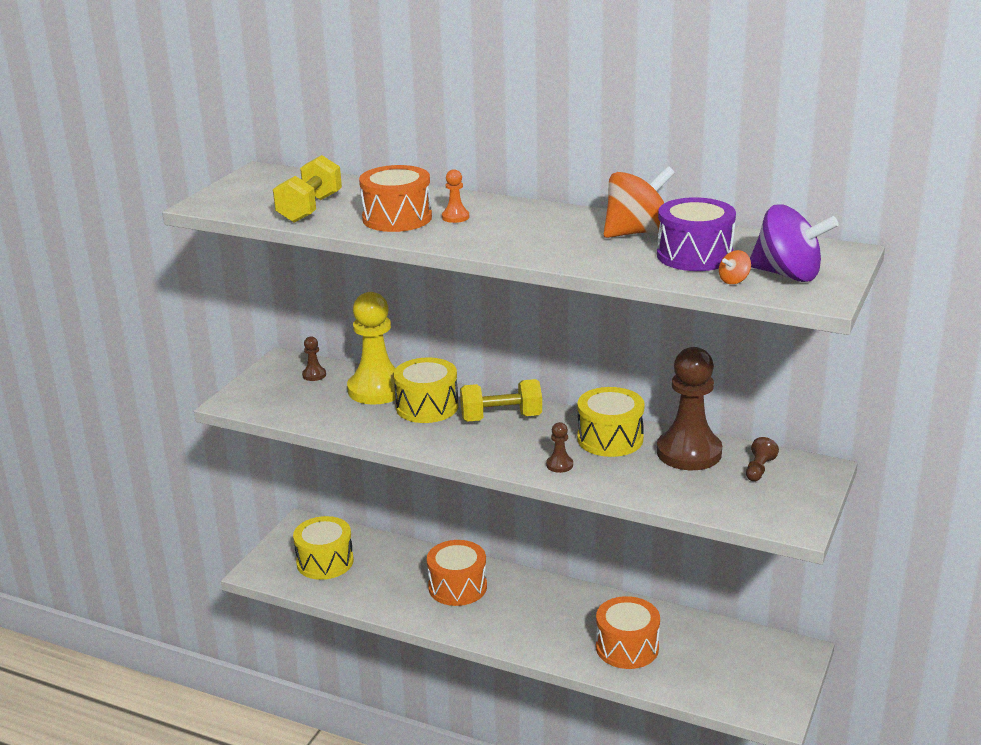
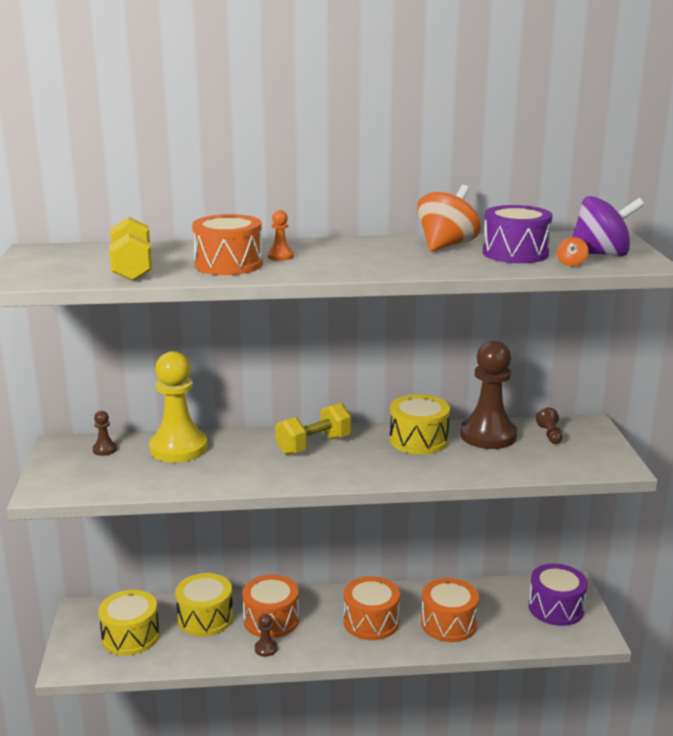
camera: 30 degrees left, 5 degrees down
yellow drum [394,357,458,423] -> yellow drum moved to [175,573,233,637]
brown pawn [546,422,573,473] -> brown pawn moved to [255,614,278,657]
none -> orange drum [344,576,400,640]
none -> purple drum [529,564,588,626]

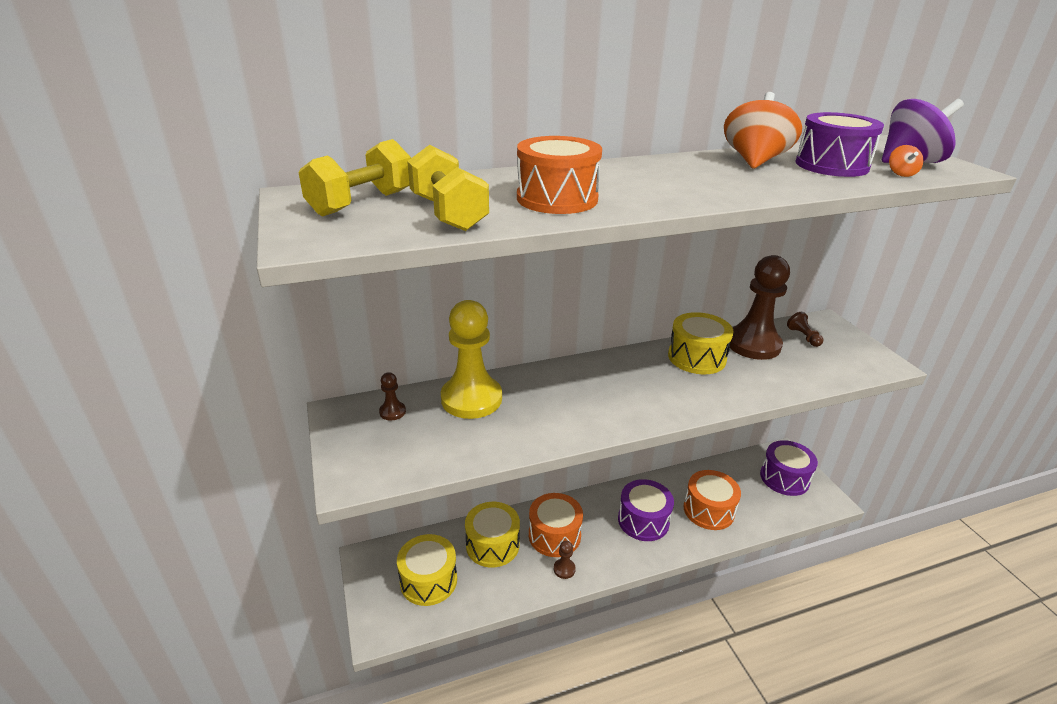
camera: 15 degrees left, 10 degrees up
orange pawn [268,210,294,261] -> none
yellow dumbbell [275,403,352,455] -> yellow dumbbell moved to [299,139,411,216]
orange drum [344,576,400,640] -> purple drum [618,479,674,541]

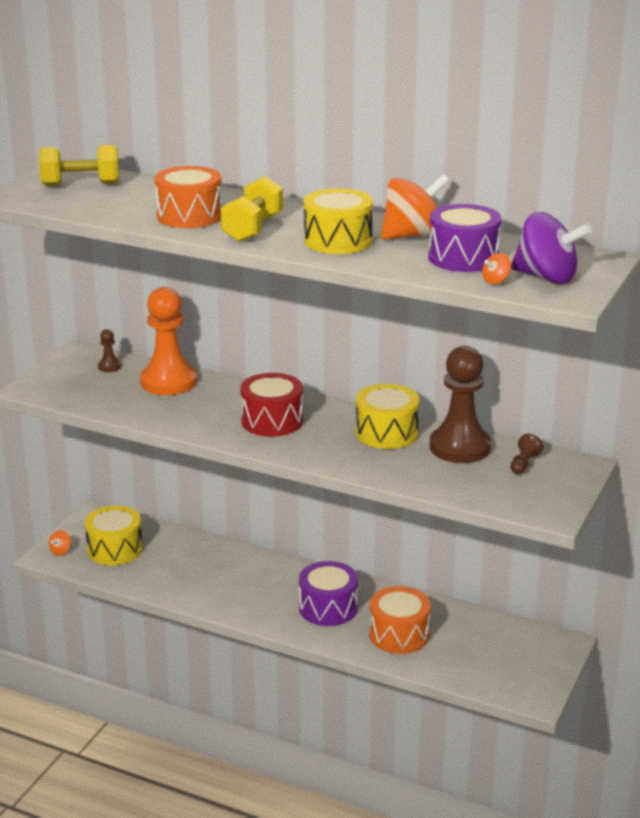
camera: 45 degrees right, 5 degrees down
yellow dumbbell [407,145,489,231] -> yellow dumbbell moved to [221,176,283,242]
yellow pawn [441,300,502,419] -> orange pawn [140,287,197,395]
yellow drum [465,502,520,568] -> yellow drum moved to [304,188,373,254]
orange drum [529,493,583,557] -> none
brown pawn [554,541,576,579] -> none
purple drum [760,440,818,496] -> none
none -> orange spinning top [49,531,71,556]
none -> red drum [240,373,303,437]

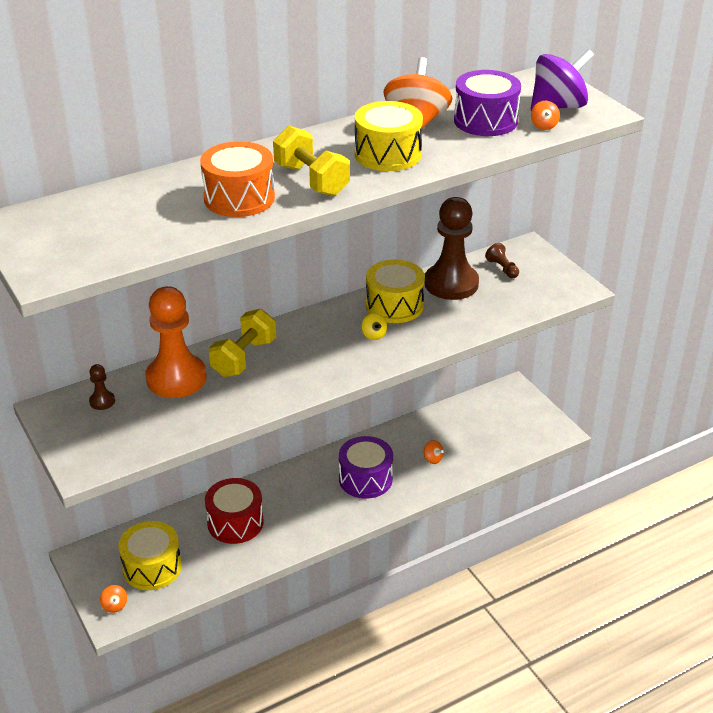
camera: 55 degrees left, 10 degrees up
yellow dumbbell [39,145,119,186] -> yellow dumbbell moved to [209,309,276,377]
red drum [240,373,303,437] -> red drum moved to [205,478,264,544]
orange drum [369,586,431,654] -> orange spinning top [424,440,444,464]
none -> yellow spinning top [362,313,387,340]

